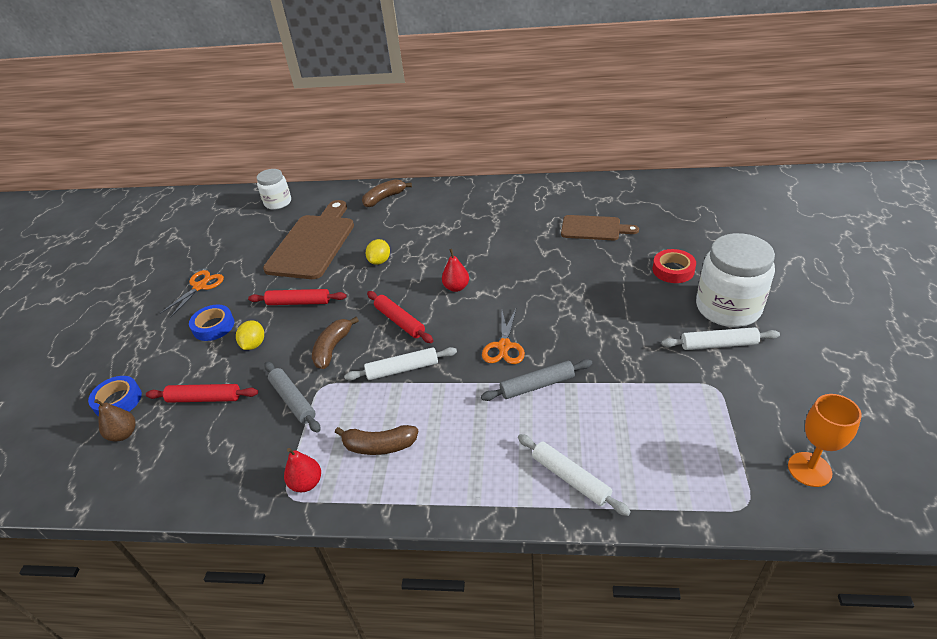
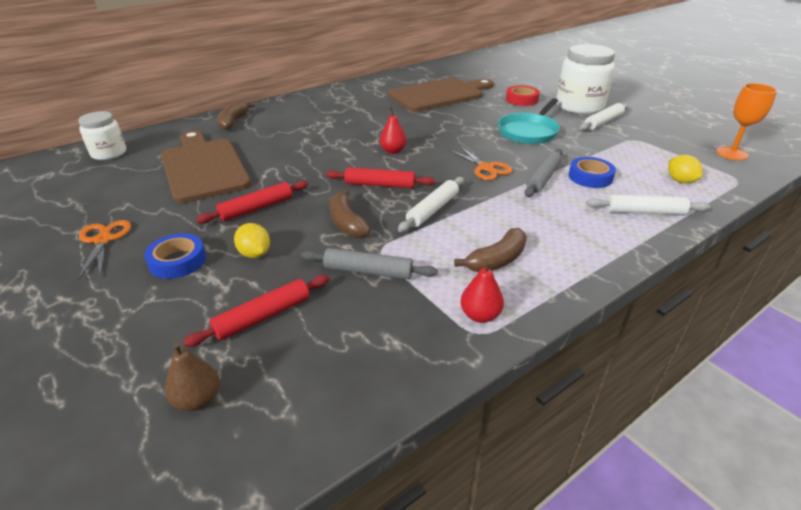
camera: 45 degrees left, 5 degrees down
blue tape [88,376,142,417] -> blue tape moved to [568,157,616,188]
yellow lemon [366,239,390,265] -> yellow lemon moved to [668,155,703,183]
brown cutting board [561,215,639,240] -> brown cutting board [388,78,494,112], size x1.74
none -> turquoise pan [498,98,560,144]

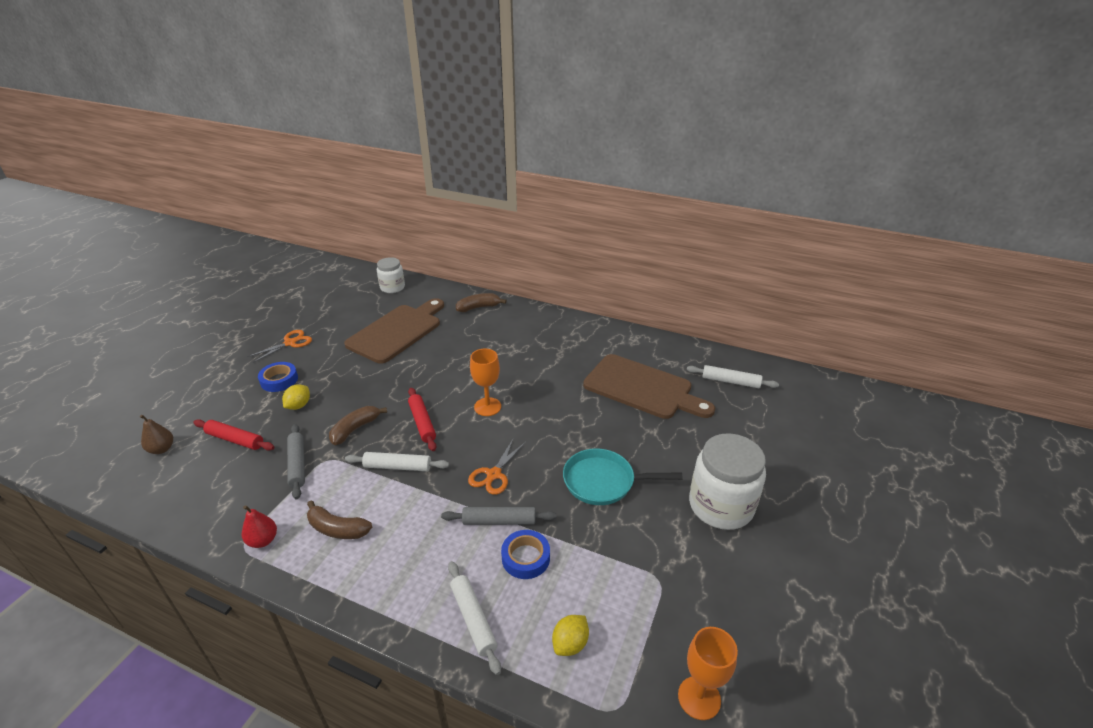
camera: 60 degrees right, 0 degrees up
red rolling pin [196,181,308,224] -> none
red pear [380,107,407,154] -> orange goblet [470,349,501,416]
red tape [506,85,540,106] -> none
white rolling pin [579,103,629,131] -> white rolling pin moved to [687,365,779,388]

